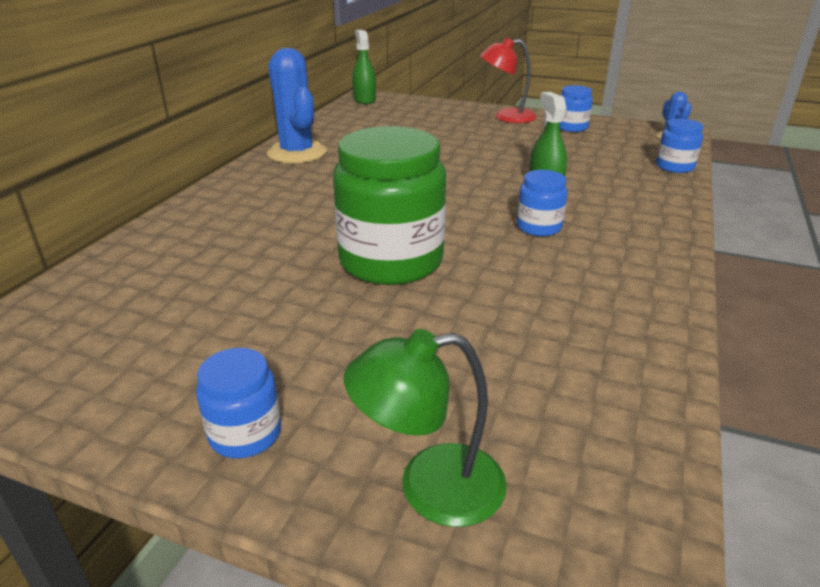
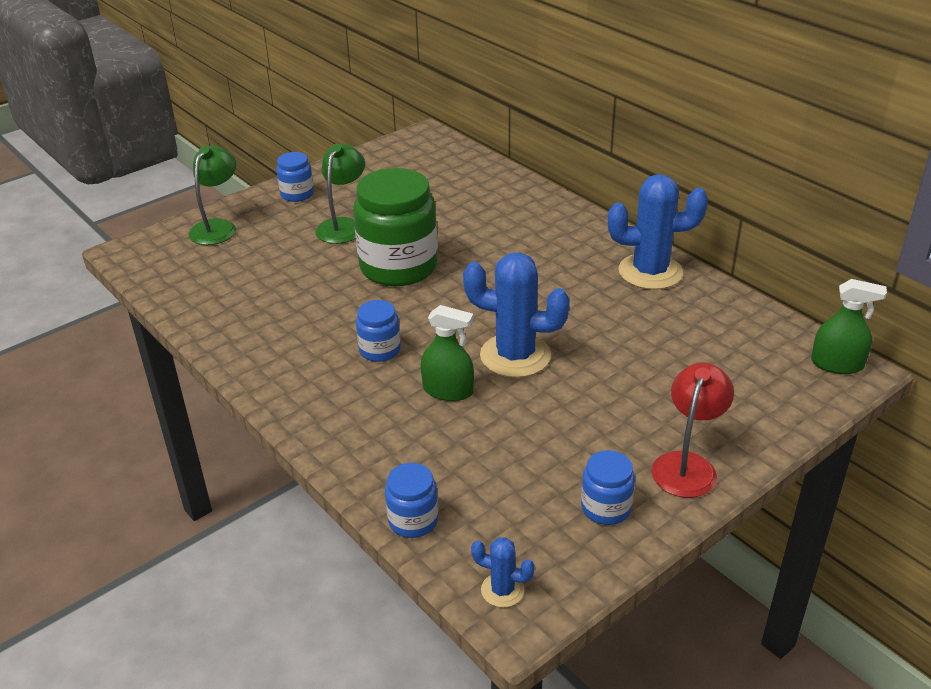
camera: 120 degrees right, 5 degrees up
none -> green lamp [315,144,365,244]
none -> blue cactus [463,252,570,378]

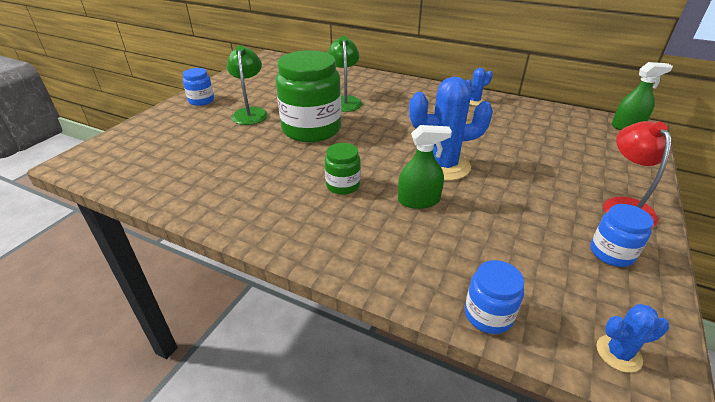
camera: 25 degrees left, 0 degrees up
green lamp [188,146,236,245] -> green lamp moved to [327,36,362,112]
blue jar [356,300,401,362] -> green jar [324,143,361,195]
blue cactus [608,174,708,290] -> blue cactus [466,68,493,106], size x0.48

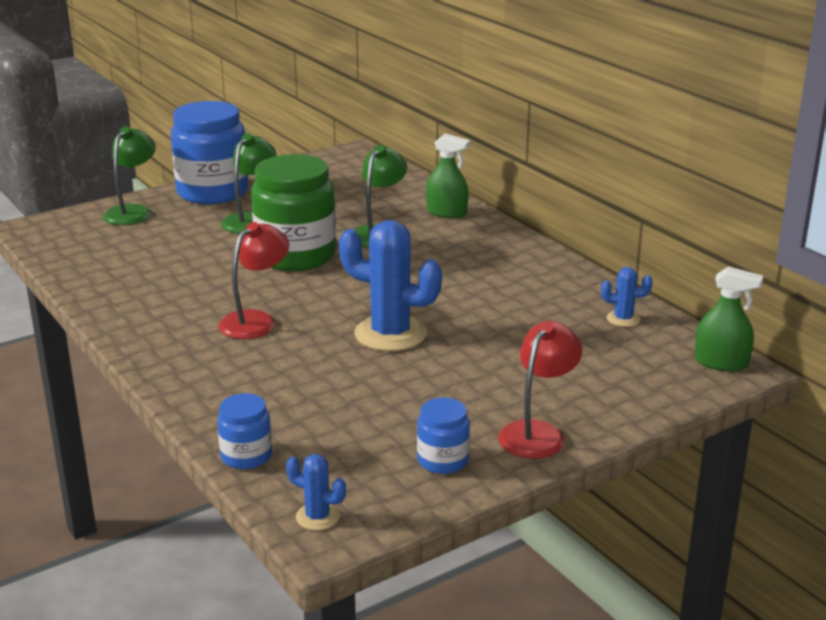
camera: 30 degrees right, 10 degrees down
blue jar [183,68,214,106] -> blue jar [171,101,249,204], size x2.09
green jar [324,143,361,195] -> red lamp [219,222,289,339]
green spray bottle [398,125,452,209] -> green spray bottle moved to [426,133,470,218]
blue cactus [466,68,493,106] -> blue cactus moved to [601,267,653,327]
none -> green lamp [103,126,156,225]

